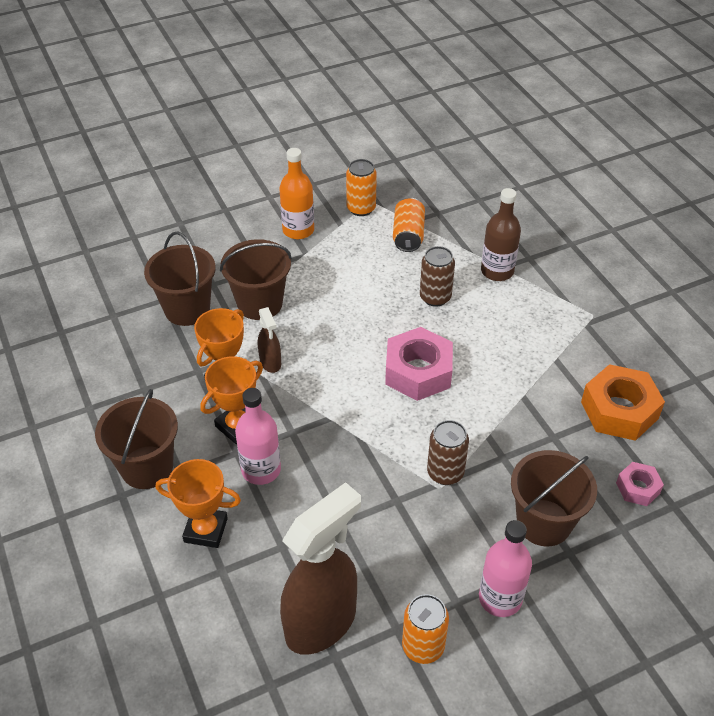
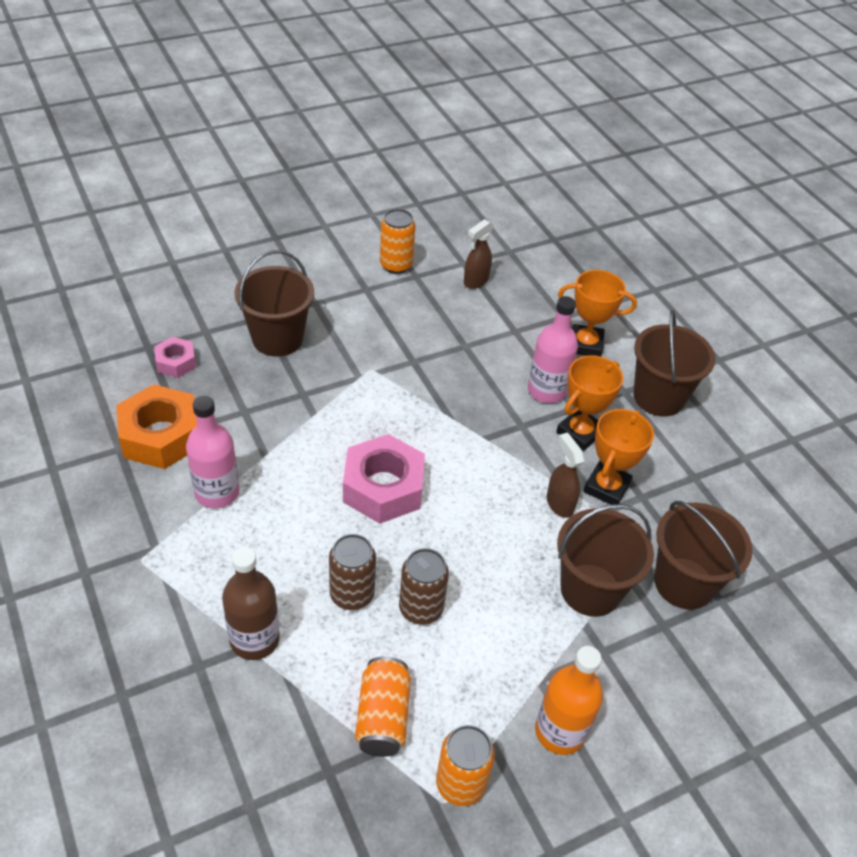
camera: 175 degrees right, 0 degrees up
brown spray bottle [280,482,361,655] -> brown spray bottle [464,219,494,289], size x0.46
brown can [427,420,469,485] -> brown can moved to [399,548,449,625]
pink bottle [479,520,532,617] -> pink bottle moved to [186,396,239,509]

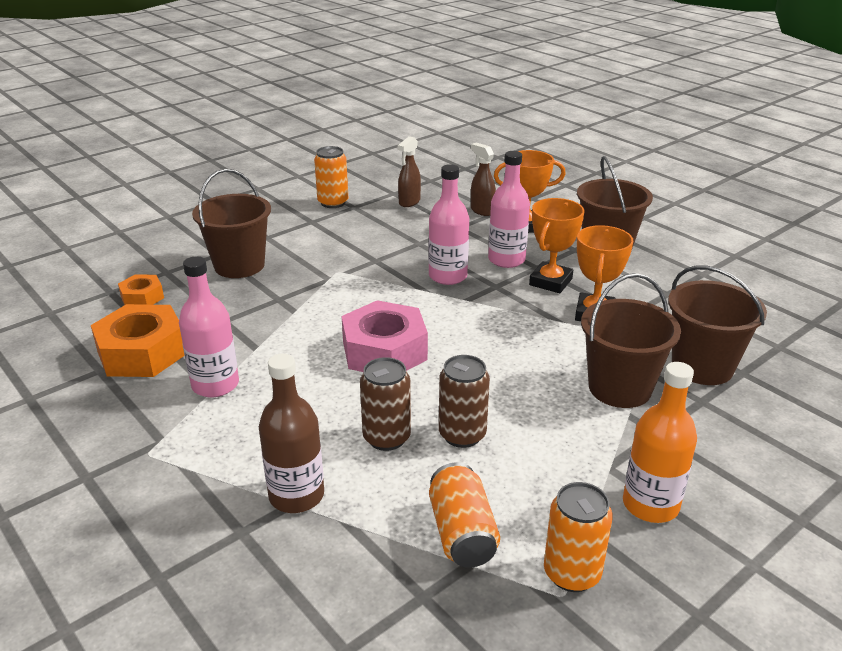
camera: 10 degrees left, 15 degrees down
pink nut [154,337,196,378] -> orange nut [118,274,164,305]
brown spray bottle [547,432,584,518] -> brown spray bottle moved to [471,143,496,216]
none -> pink bottle [429,164,469,285]

